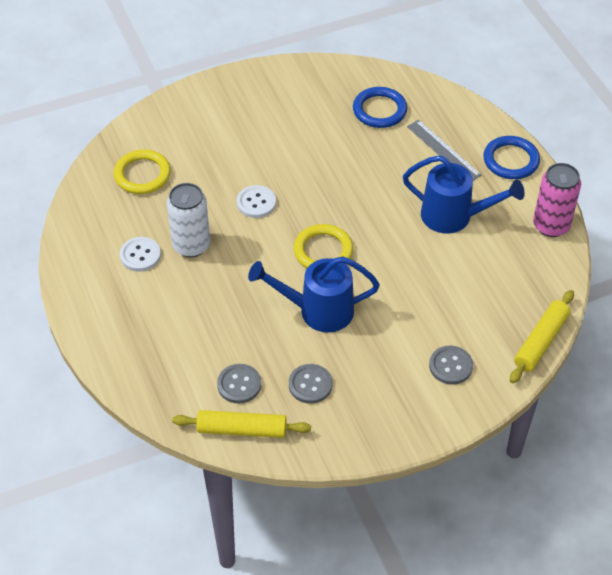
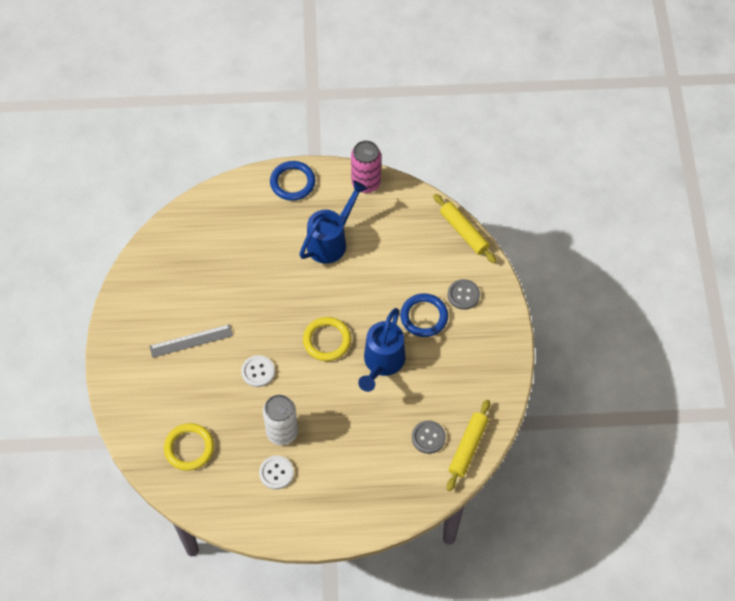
camera: 70 degrees left, 10 degrees up
grey button [289,364,332,404] -> none
blue ring [353,87,407,128] -> blue ring moved to [400,293,448,337]
grey ruler [407,120,481,180] -> grey ruler moved to [149,324,233,358]

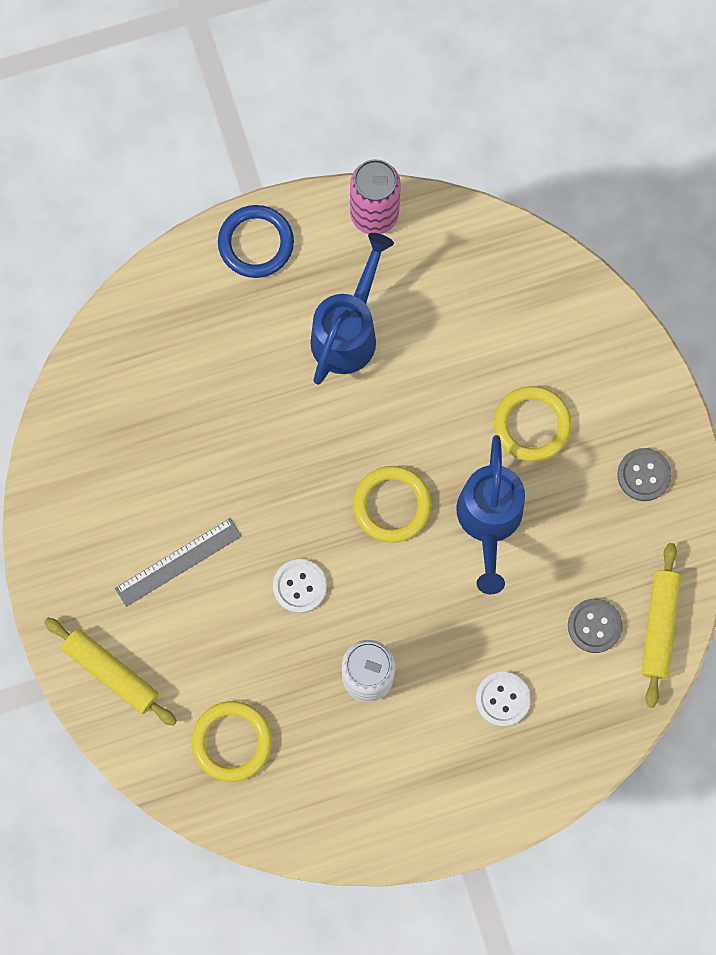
camera: 15 degrees left, 15 degrees up
white button [259,456,294,490] -> white button moved to [476,672,531,727]
blue ring [400,293,448,337] -> yellow ring [494,386,572,462]
yellow rolling pin [433,194,497,263] -> yellow rolling pin moved to [44,618,177,726]
grey button [448,279,480,310] -> grey button moved to [617,448,671,501]

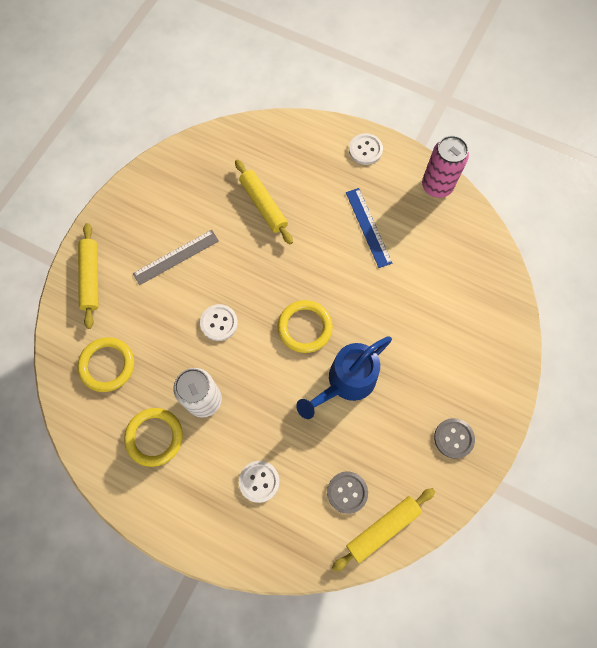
camera: 45 degrees right, 5 degrees down
grey ruler [115,518,242,607] -> grey ruler turned 45 degrees counterclockwise [133,230,219,285]
blue ring [218,205,294,278] -> white button [349,133,383,165]
blue watering can [310,233,394,385] -> blue ruler [346,188,392,268]
yellow ring [494,386,572,462] -> yellow ring moved to [124,408,183,467]
none -> yellow rolling pin [235,159,293,244]

